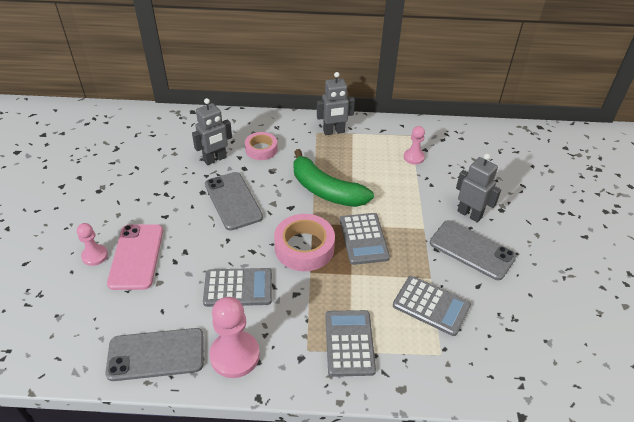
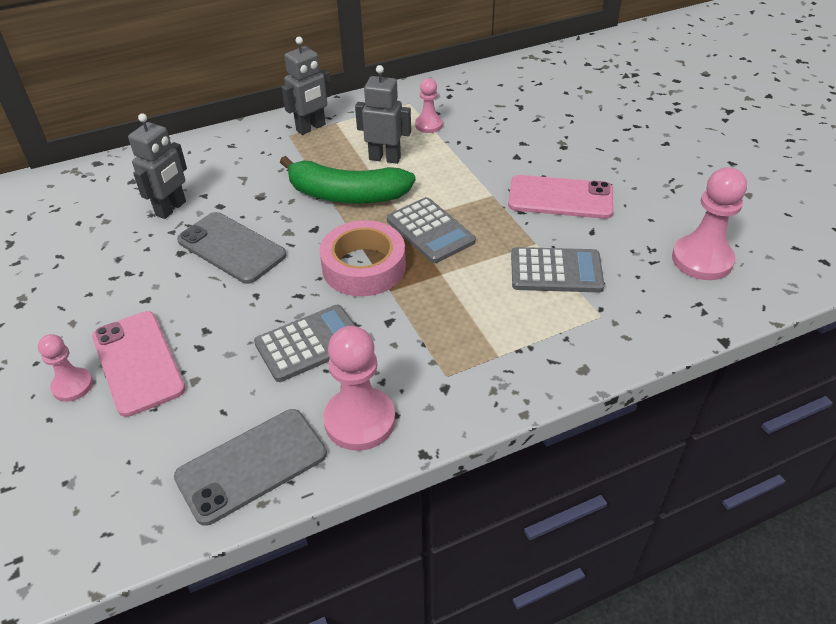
camera: 25 degrees left, 0 degrees up
pink tape [245,132,278,160] -> none
grey calculator [325,310,376,377] -> none
grey phone [430,220,516,280] -> pink phone [508,175,613,219]
grey robot [456,154,501,223] -> grey robot moved to [355,65,411,164]
none -> pink pawn [672,167,747,280]

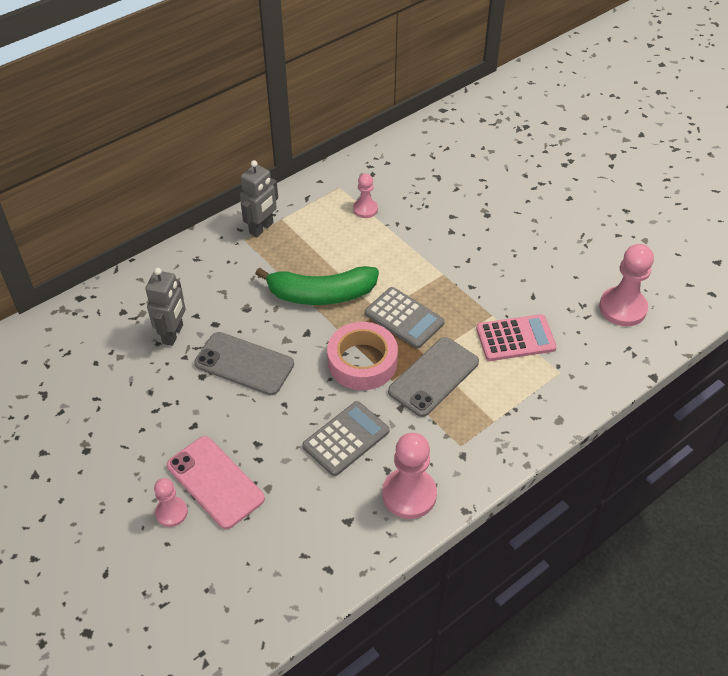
camera: 15 degrees left, 5 degrees up
grey phone [174,409,327,526] -> grey phone moved to [388,337,479,417]
grey robot [355,65,411,164] -> none
pink phone [508,175,613,219] -> none
grey calculator [511,247,604,292] -> pink calculator [476,314,557,361]

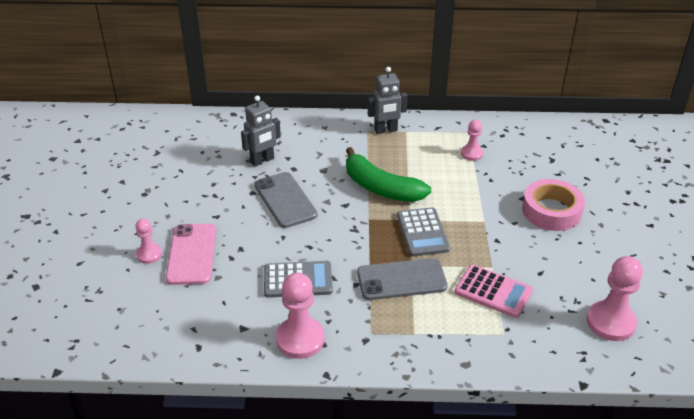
camera: 40 degrees right, 10 degrees down
pink tape [327,322,398,390] -> pink tape moved to [522,179,585,231]

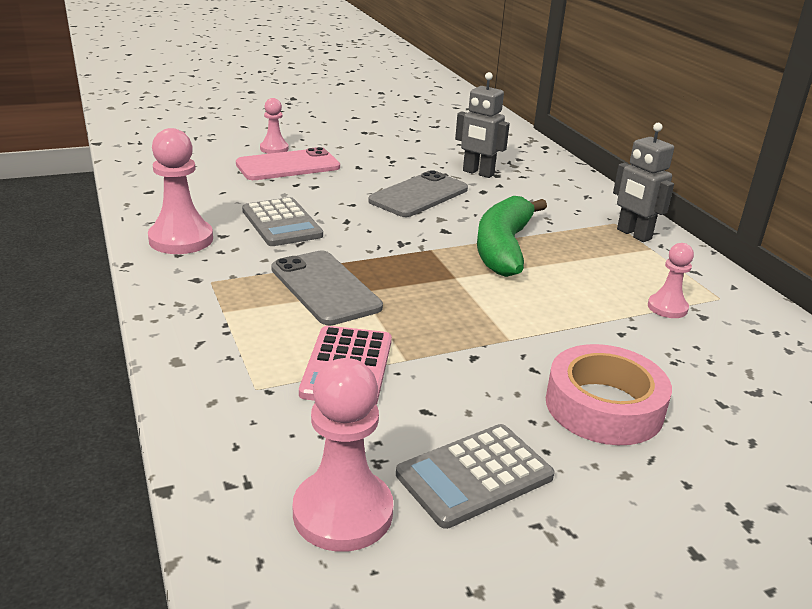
camera: 65 degrees right, 10 degrees down
grey calculator [397,207,450,257] -> grey calculator moved to [396,424,554,529]

